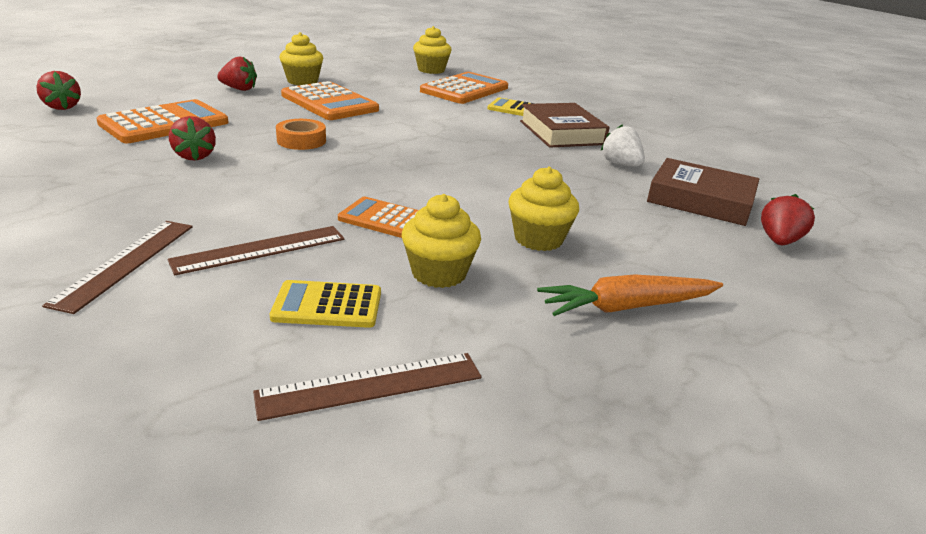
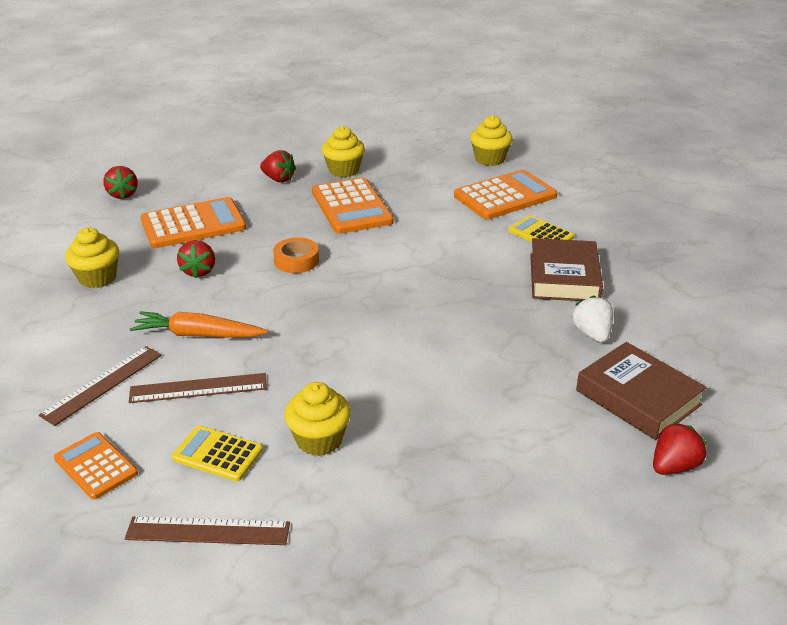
camera: 25 degrees right, 5 degrees up
orange calculator [338,197,419,238] -> orange calculator moved to [54,432,138,500]
yellow cupcake [508,167,579,251] -> yellow cupcake moved to [65,228,119,288]
orange carrot [537,274,723,316] -> orange carrot moved to [130,311,268,338]

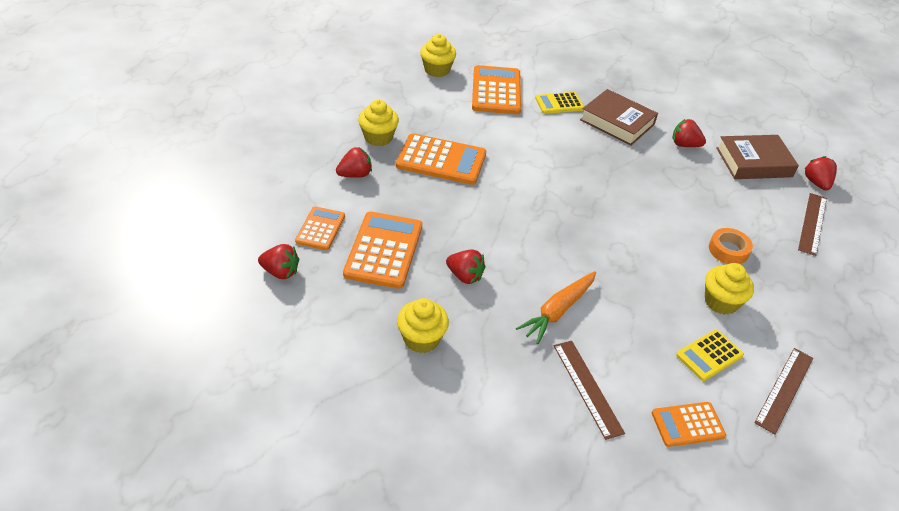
camera: 60 degrees left, 10 degrees up
brown ruler [129,373,267,403] -> brown ruler moved to [798,193,827,256]
orange tape [273,237,319,273] -> orange tape moved to [709,228,753,264]
white strawberry [572,296,614,343] -> red strawberry [672,119,706,147]
none -> orange calculator [295,206,345,250]

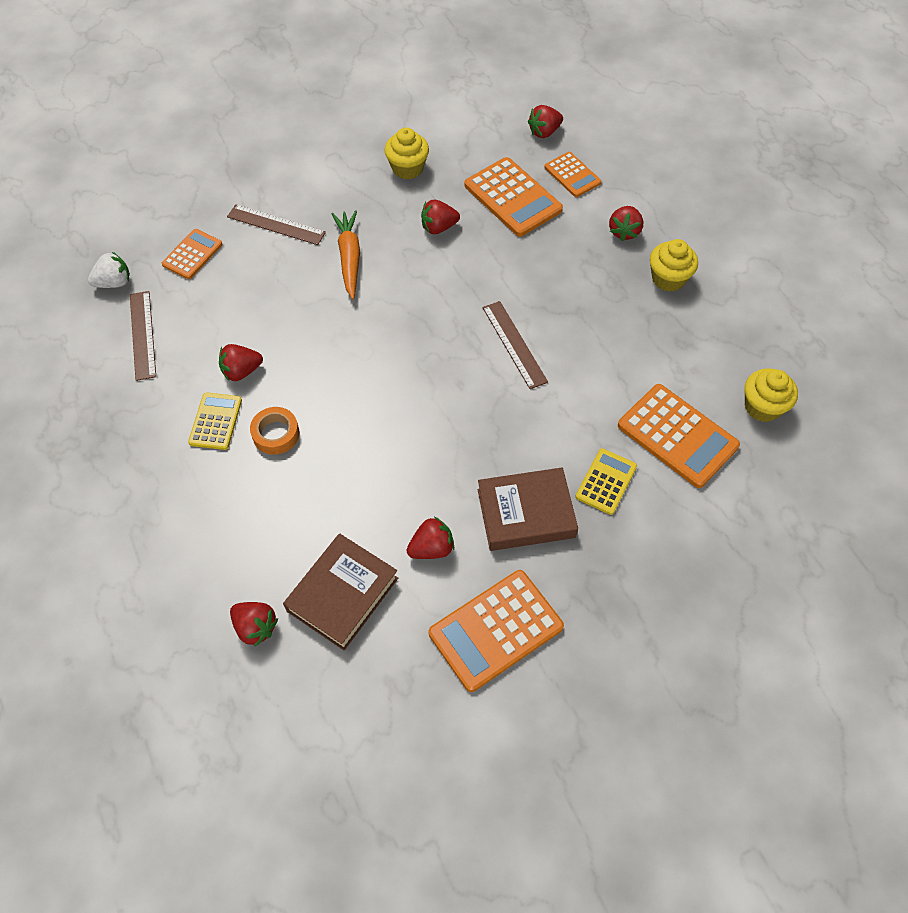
camera: 135 degrees right, 15 degrees up
orange calculator [396,133,486,185] -> orange calculator moved to [429,570,564,692]
yellow calculator [676,330,744,381] -> yellow calculator moved to [188,392,242,450]
yellow cupcake [705,263,754,315] -> red strawberry [219,344,263,382]
brown ruler [798,193,827,256] -> brown ruler moved to [483,301,548,389]
none -> white strawberry [88,252,130,288]

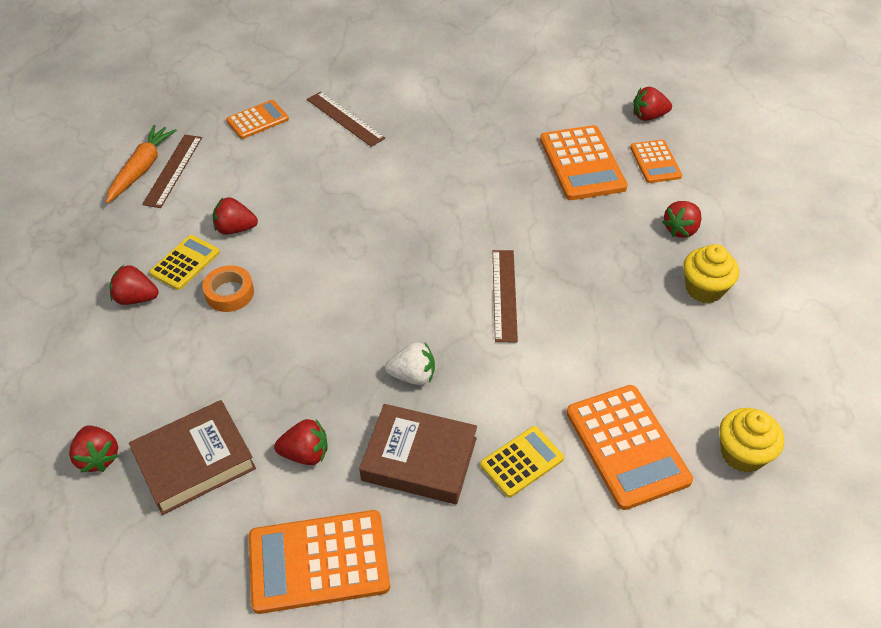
camera: 25 degrees right, 10 degrees down
white strawberry [88,252,130,288] -> white strawberry moved to [385,342,435,385]
orange carrot [332,210,360,299] -> orange carrot moved to [106,125,177,204]
yellow cupcake [384,127,429,179] -> none
red strawberry [421,200,460,234] -> red strawberry moved to [110,265,158,305]

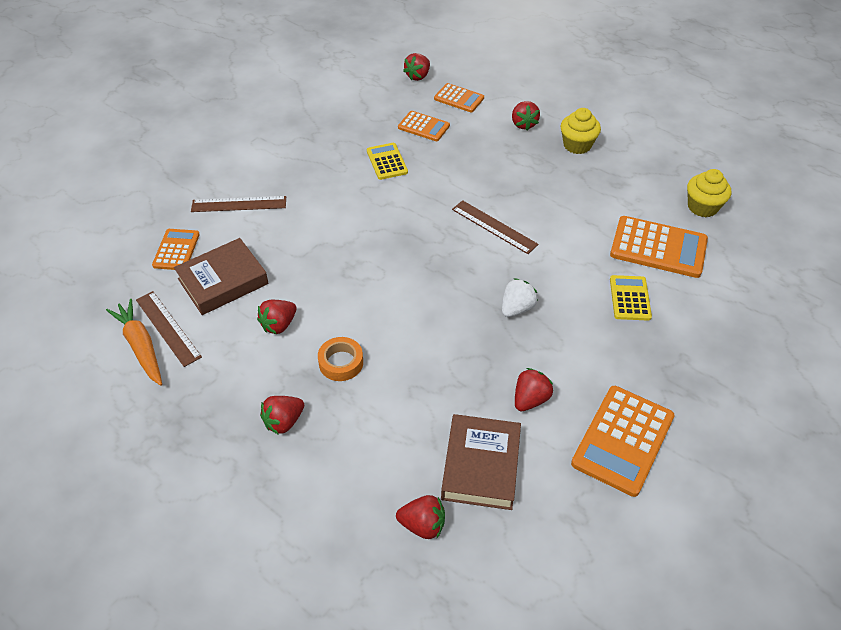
camera: 50 degrees left, 0 degrees up
yellow calculator [149,235,220,290] -> yellow calculator moved to [367,143,408,180]
brown book [359,404,477,504] -> brown book moved to [174,238,269,315]
orange calculator [540,125,628,200] -> orange calculator [398,111,450,141], size x0.59

